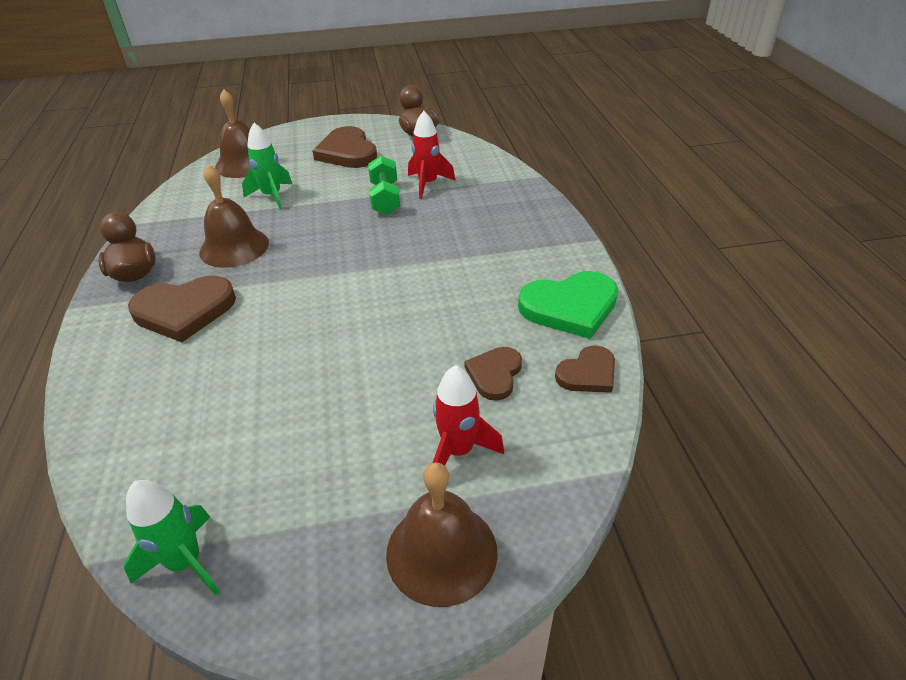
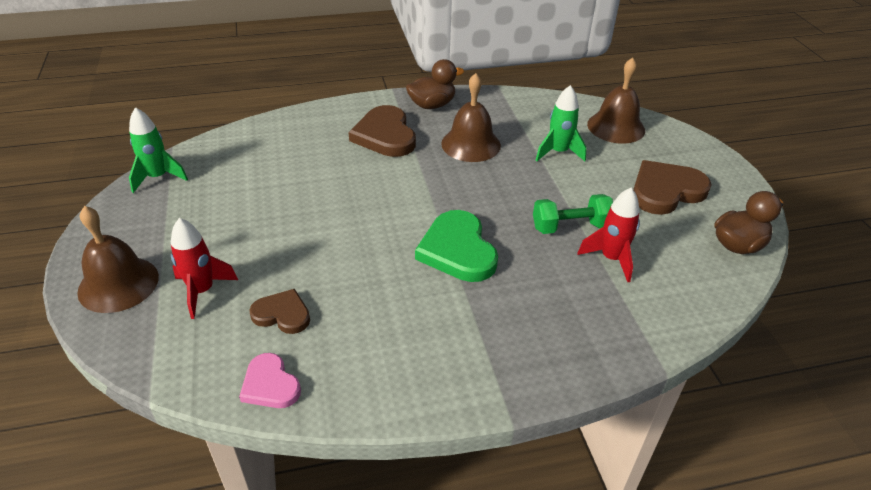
camera: 85 degrees right, 0 degrees up
green heart [518,271,618,339] -> green heart moved to [415,210,498,282]
brown heart [555,345,615,393] -> pink heart [239,353,301,408]

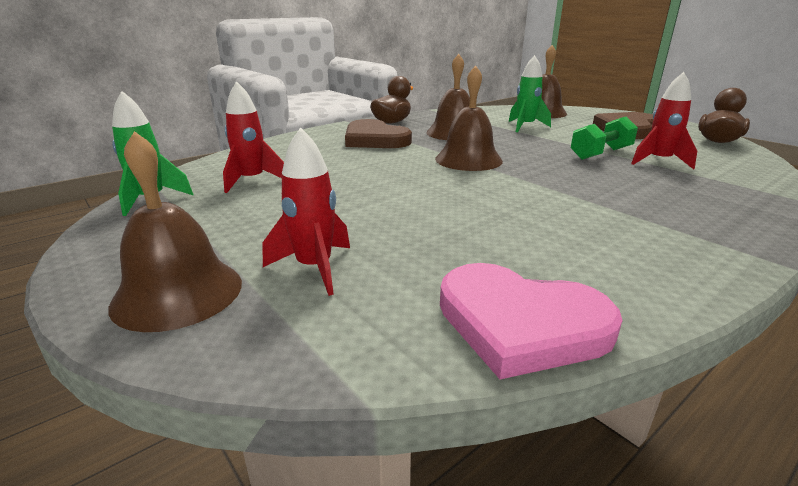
camera: 25 degrees left, 15 degrees down
pink heart [239,353,301,408] -> pink heart [440,263,623,379], size x1.69
brown heart [249,289,310,334] -> none
green heart [415,210,498,282] -> none
none -> red rocket [223,81,284,193]
none -> brown bell [435,65,503,171]

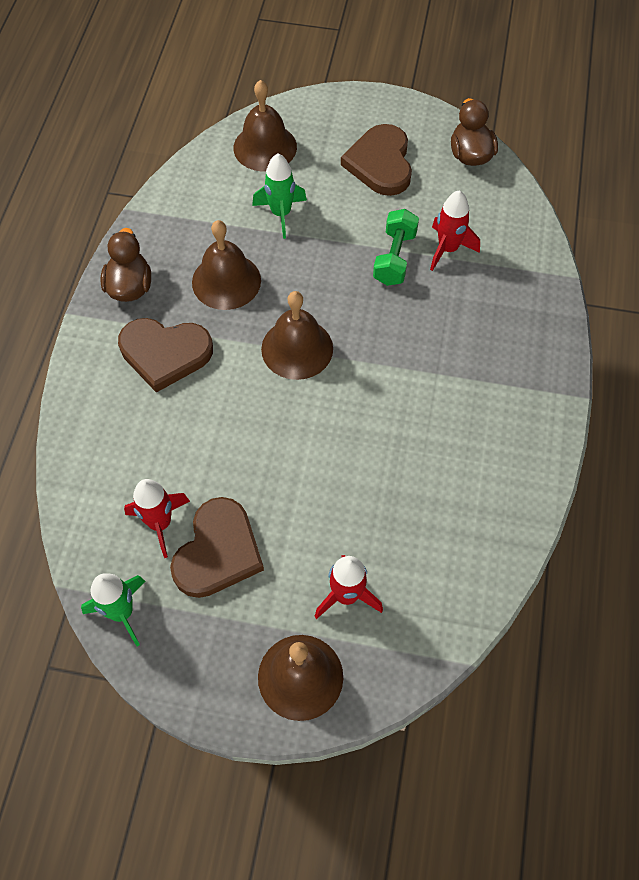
camera: 40 degrees left, 35 degrees up
pink heart [440,263,623,379] -> none
none -> brown heart [170,497,264,598]

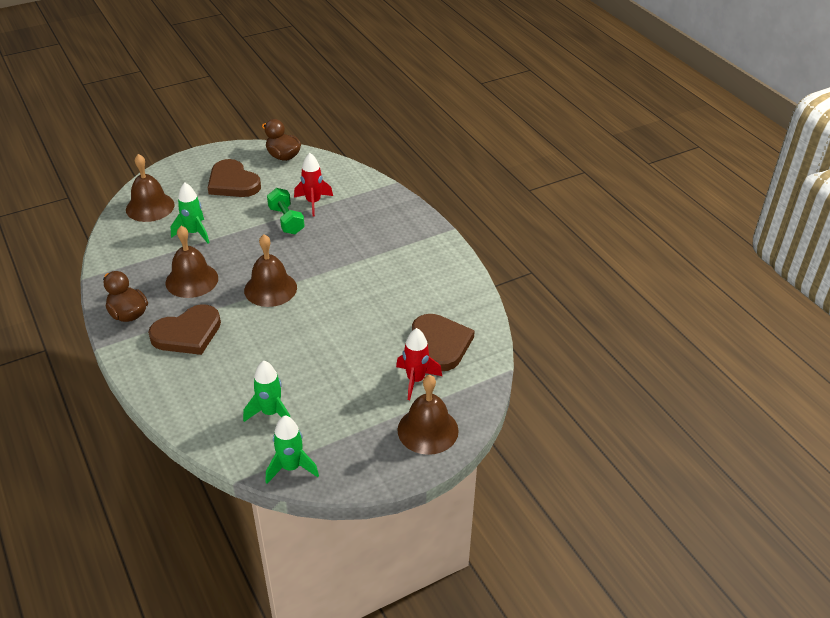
camera: 40 degrees left, 20 degrees down
red rocket [124,479,190,558] -> green rocket [243,360,291,422]
brown heart [170,497,264,598] -> brown heart moved to [412,314,475,371]

